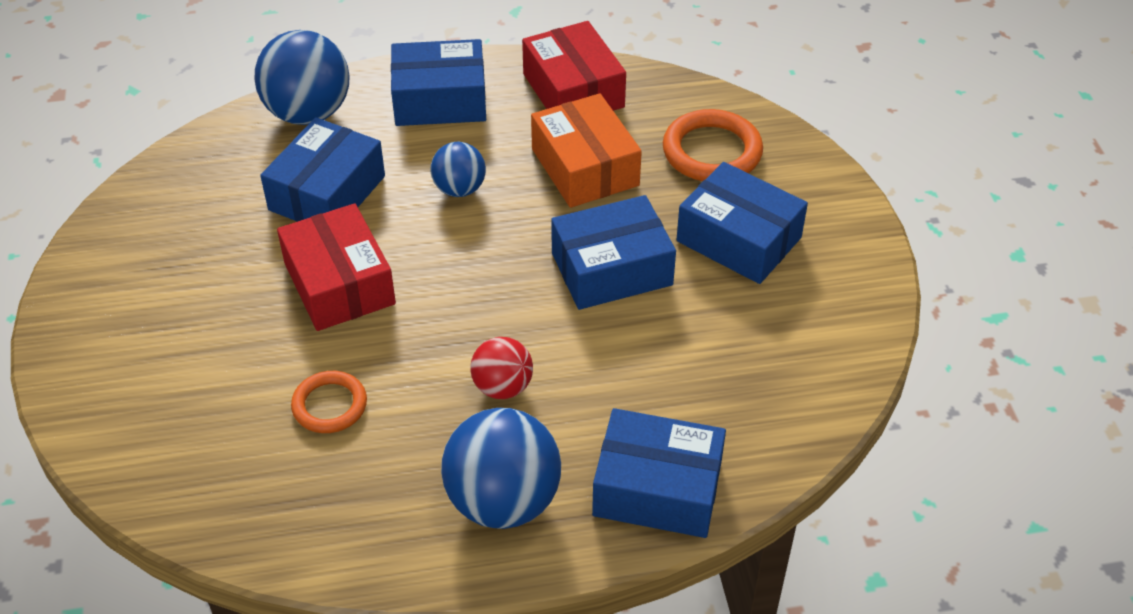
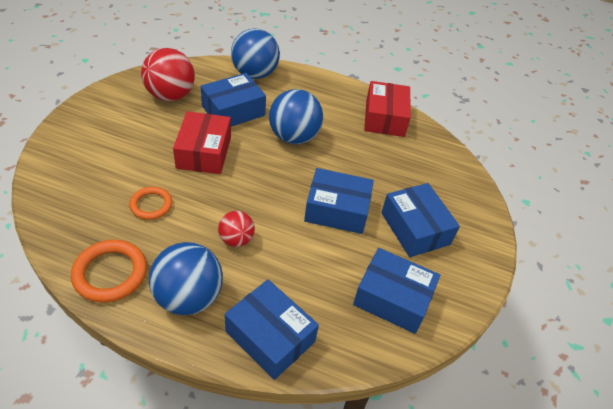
camera: 25 degrees right, 0 degrees up
blue box [391,39,486,126] -> blue box moved to [353,248,440,334]
blue ball [431,142,486,197] -> blue ball [269,89,323,144], size x1.77
orange box [531,93,642,208] -> none
orange ring [663,109,763,181] -> orange ring moved to [71,240,147,303]
none -> red ball [141,48,195,101]

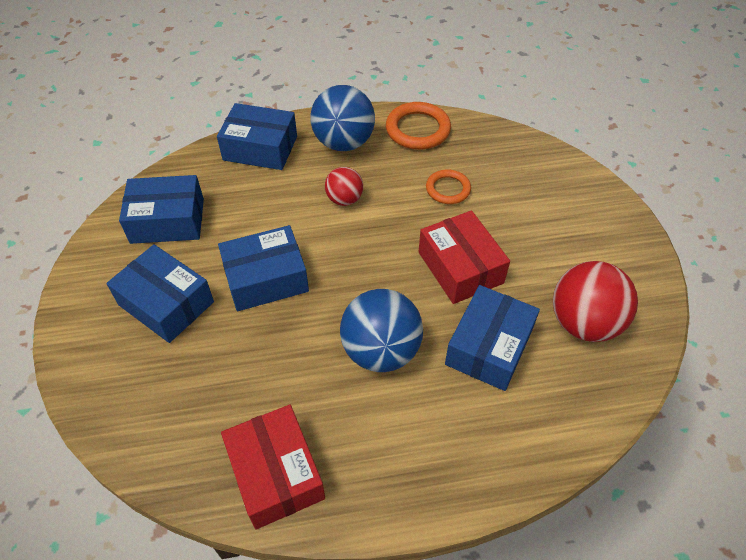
camera: 155 degrees right, 5 degrees up
blue ball [231,29,280,79] -> none

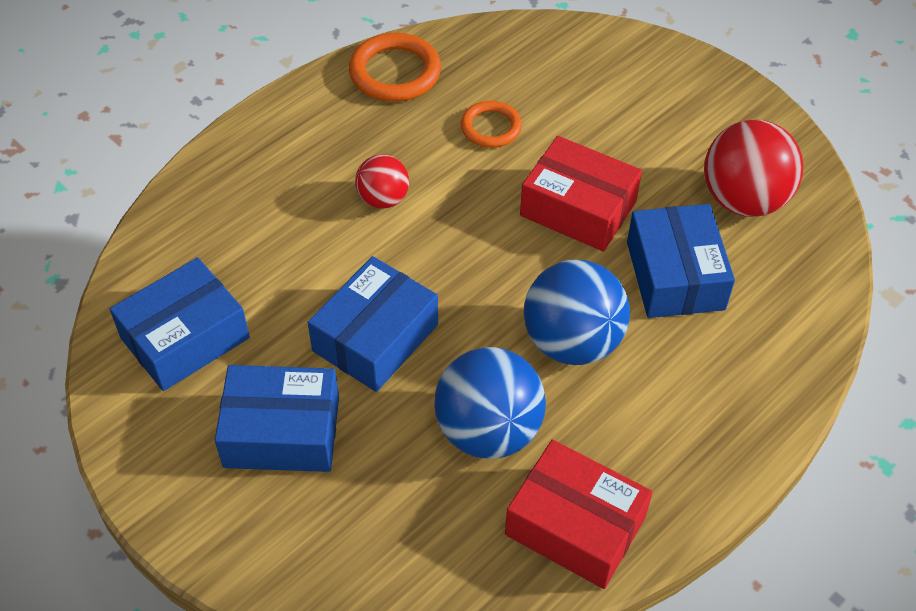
camera: 35 degrees left, 0 degrees up
blue box [217,103,297,170] -> none
blue ball [310,85,375,151] -> blue ball moved to [434,347,546,459]

